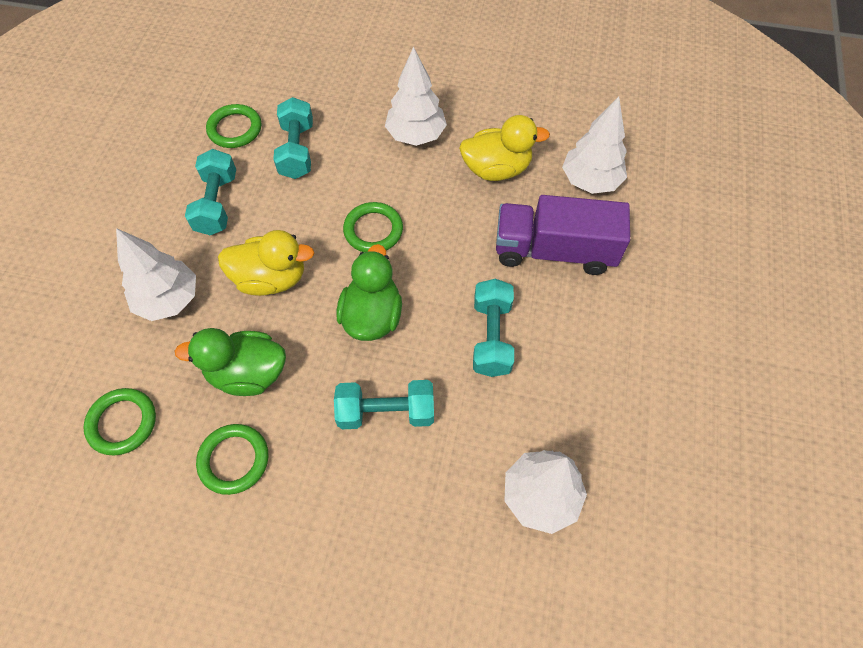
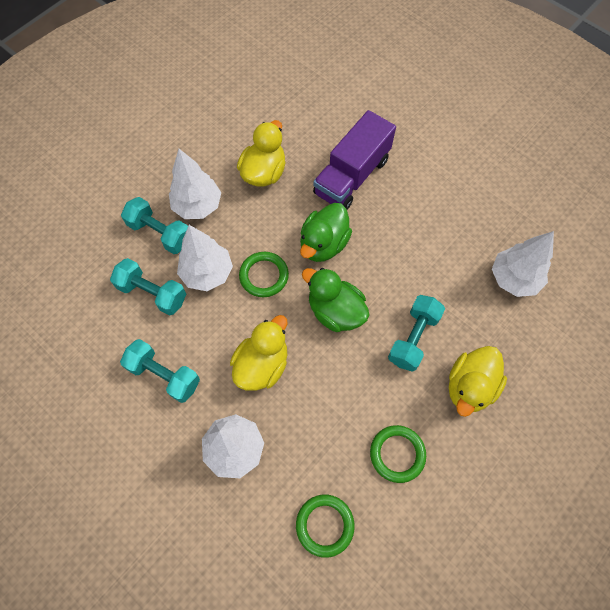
camera: 60 degrees left, 5 degrees up
green duck [175,328,286,396] -> green duck moved to [300,203,352,262]
green ring [206,104,262,148] -> none
turquoise dumbbell [473,279,514,377] -> turquoise dumbbell moved to [121,197,188,254]
white tree [562,97,627,194] -> white tree moved to [177,225,233,291]
none -> yellow duck [449,346,507,417]

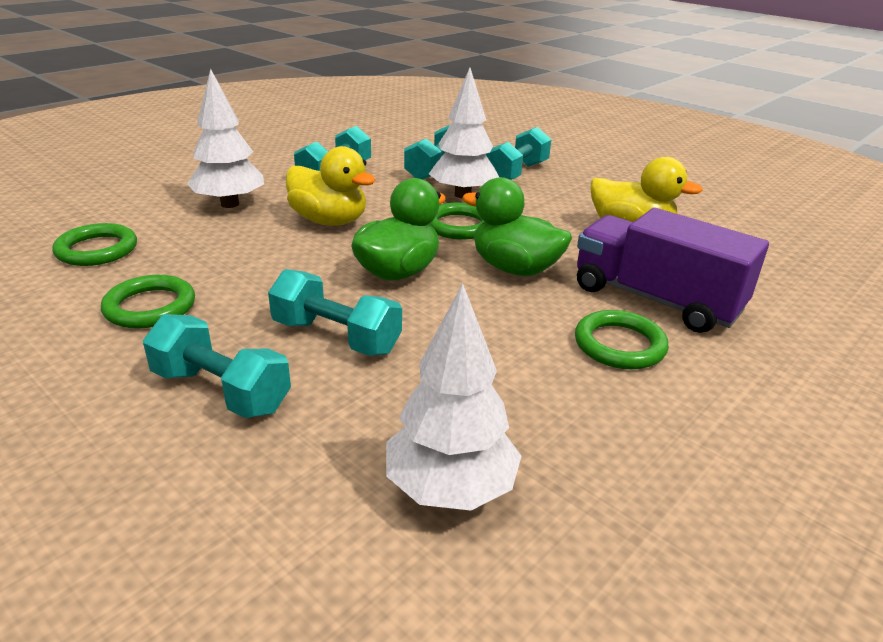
camera: 90 degrees right, 35 degrees down
white tree [169,149,221,219] -> none
yellow duck [449,346,507,417] -> turquoise dumbbell [143,314,291,418]
none -> green ring [575,310,669,369]

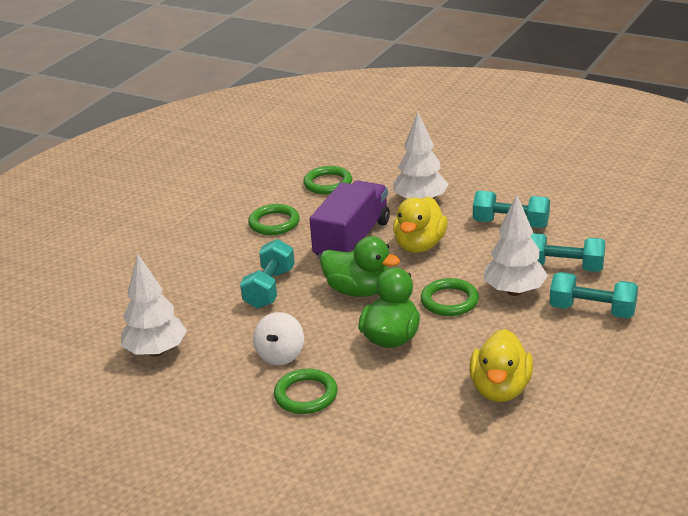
camera: 80 degrees right, 0 degrees up
turquoise dumbbell [143,314,291,418] -> none
purple truck [577,208,769,333] -> purple truck moved to [310,181,390,259]
none -> white spinning top [253,312,304,365]

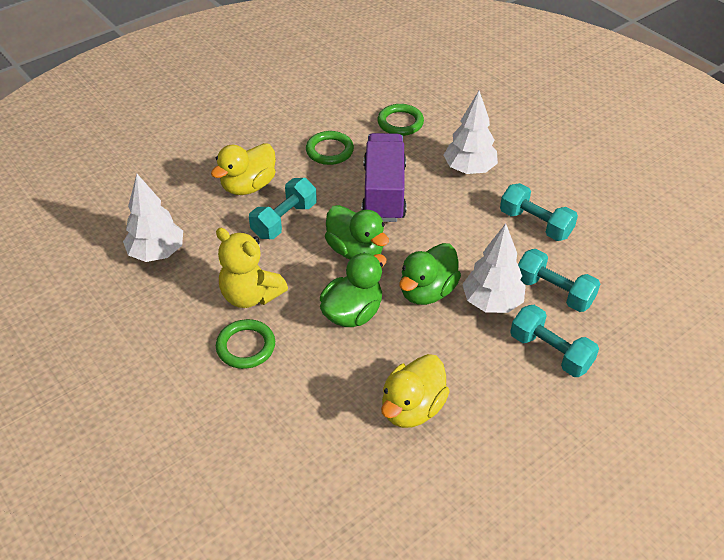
camera: 20 degrees right, 15 degrees up
white spinning top [253,312,304,365] -> yellow teddy bear [216,228,288,308]
purple truck [310,181,390,259] -> purple truck turned 45 degrees counterclockwise [362,133,407,222]
yellow duck [393,197,448,253] -> yellow duck moved to [211,143,276,195]
green ring [421,278,479,316] -> green duck [399,243,461,305]

